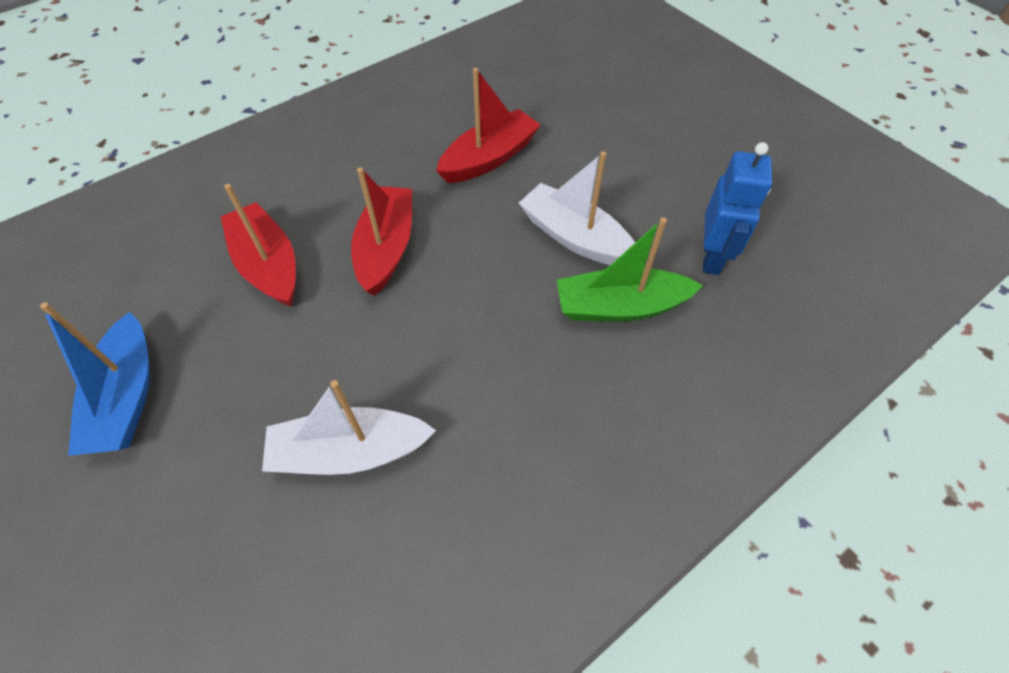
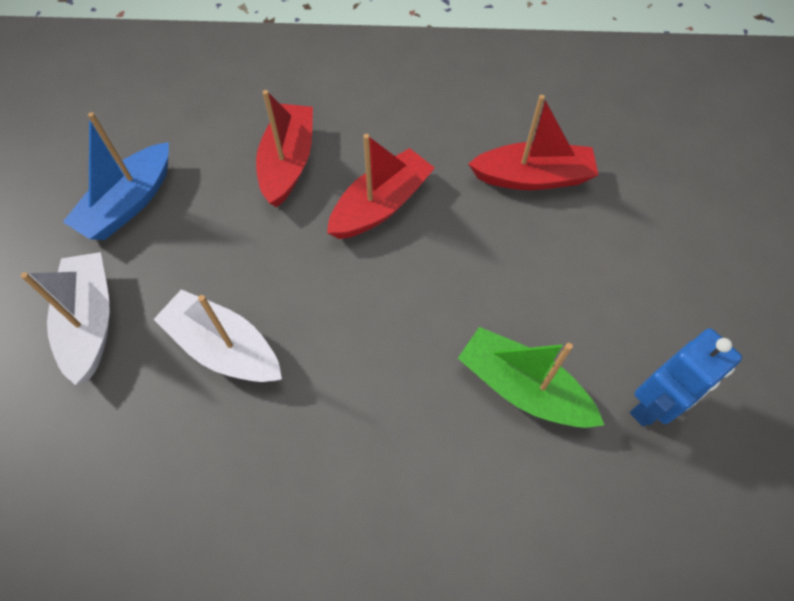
camera: 40 degrees right, 5 degrees up
white boat [519,152,635,265] -> white boat moved to [21,252,110,385]

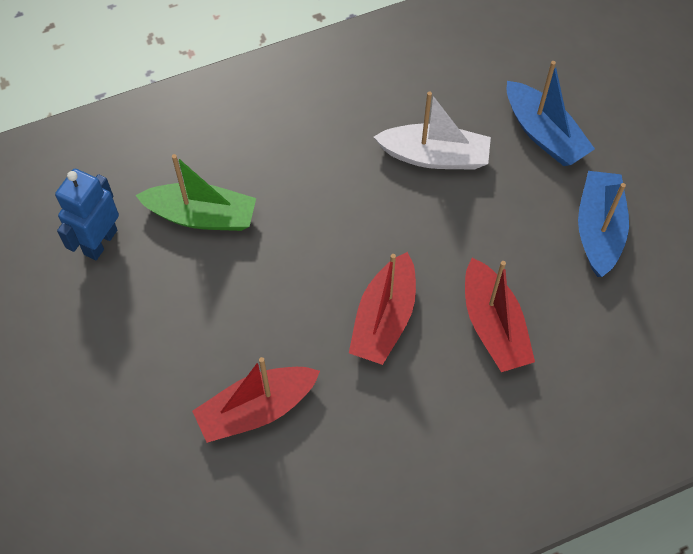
camera: 155 degrees right, 0 degrees up
white boat [21,252,110,385] -> blue boat [507,61,595,166]

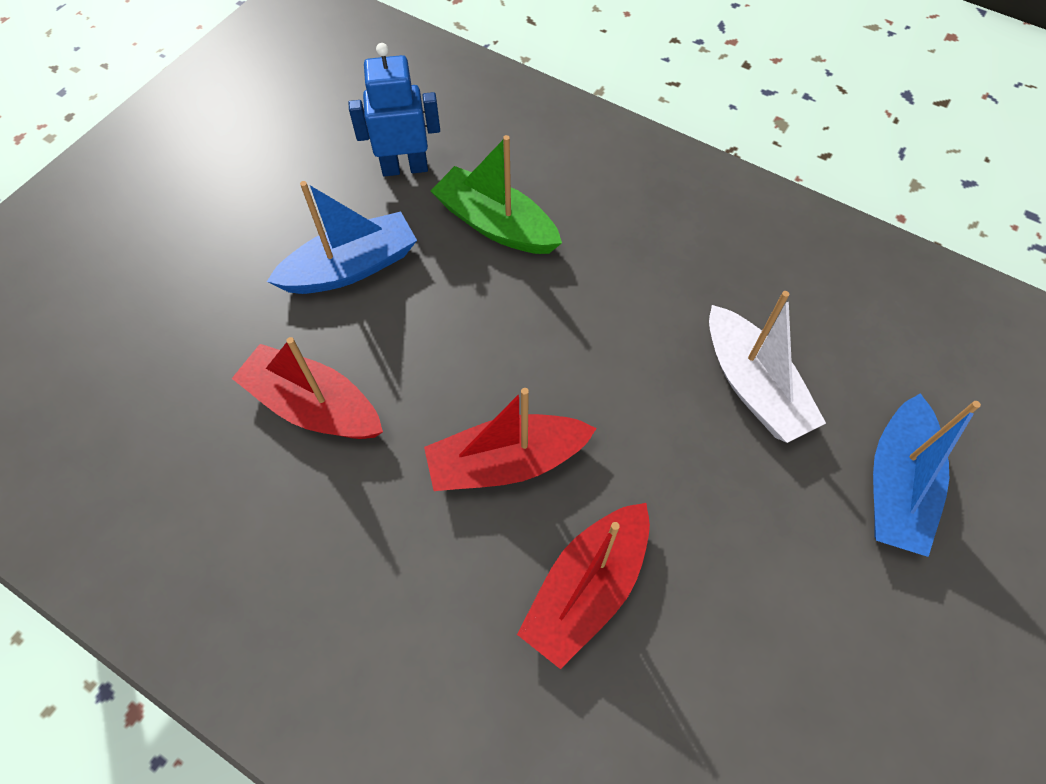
camera: 55 degrees right, 0 degrees up
green boat [135,154,256,231] -> green boat turned 150 degrees clockwise [431,135,562,254]
blue boat [578,171,629,277] -> blue boat moved to [267,181,417,294]

